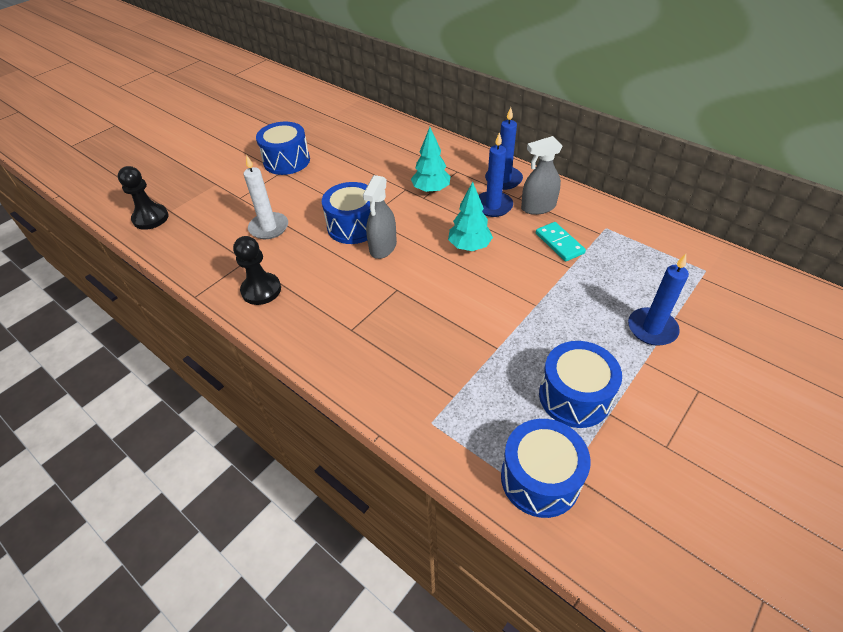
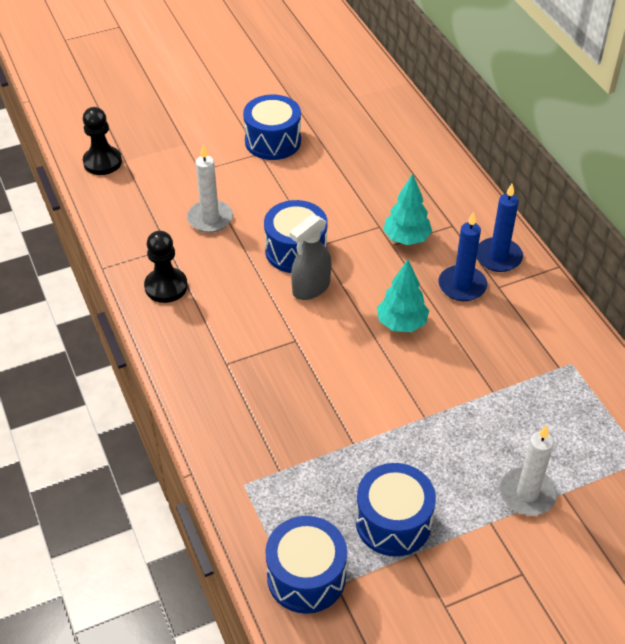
camera: 25 degrees right, 0 degrees up
grey spray bottle [521,136,562,215] -> none
turquoise domino [536,222,586,262] -> none
blue candle [628,254,689,346] -> white candle [500,425,557,516]

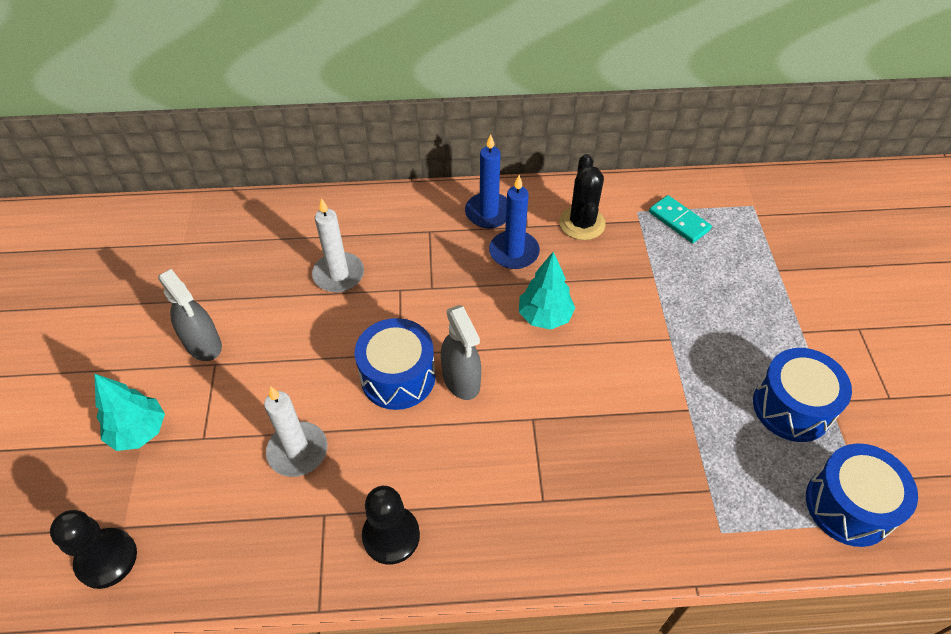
camera: 70 degrees left, 5 degrees up
blue drum [243,95,301,160] -> grey spray bottle [158,269,222,361]
turquoise tree [383,174,432,245] -> turquoise tree moved to [94,374,165,451]
white candle [500,425,557,516] -> white candle moved to [312,198,364,292]
none -> black cactus [559,154,606,240]
none -> turquoise domino [649,195,712,243]

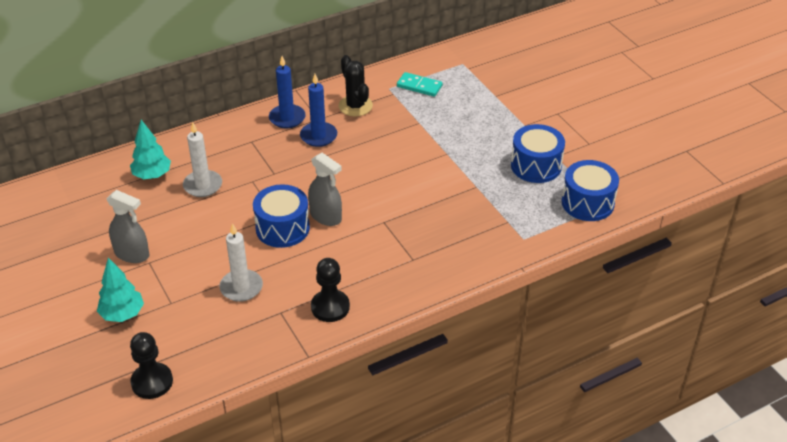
camera: 25 degrees left, 10 degrees down
turquoise tree [519,252,575,330] -> turquoise tree moved to [130,120,171,179]

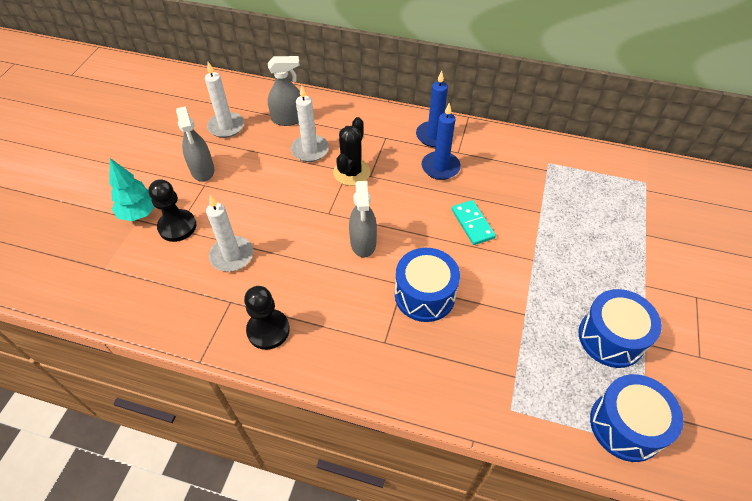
camera: 45 degrees right, 10 degrees up
turquoise tree [130,120,171,179] -> grey spray bottle [268,56,300,126]
black pawn [130,332,173,399] -> black pawn moved to [148,179,196,242]
blue drum [253,184,310,248] -> blue drum moved to [395,248,460,322]
black cactus [338,55,373,116] -> black cactus moved to [333,117,370,186]
turquoise domino [397,72,443,97] -> turquoise domino moved to [452,200,496,245]
none -> white candle [205,62,244,138]

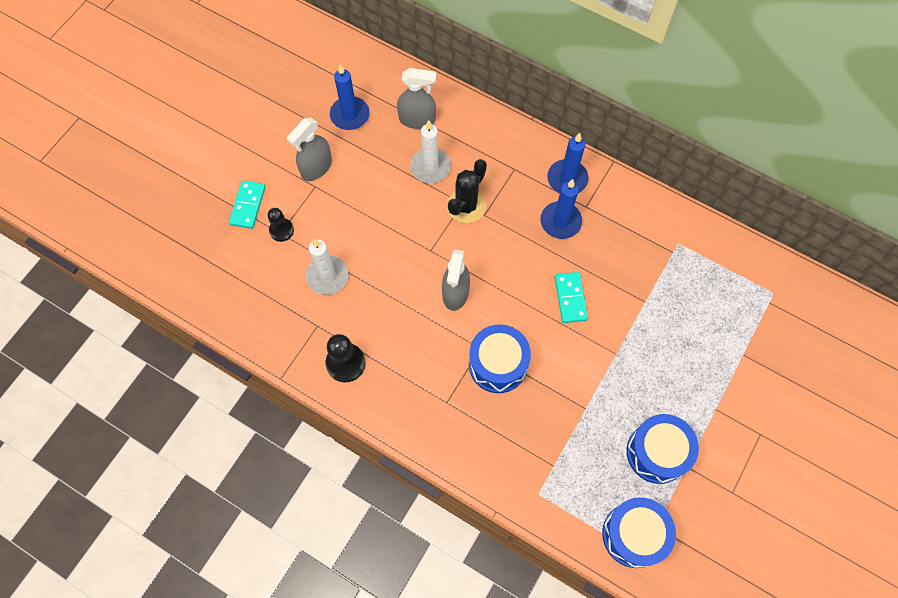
camera: 15 degrees right, 15 degrees up
turquoise tree [109,158,155,221] -> turquoise domino [229,180,265,229]
black pawn [148,179,196,242] -> black pawn [268,208,294,242], size x0.66
grey spray bottle [176,106,214,182] -> grey spray bottle turned 45 degrees clockwise [287,118,332,181]
white candle [205,62,244,138] -> blue candle [330,64,370,130]

